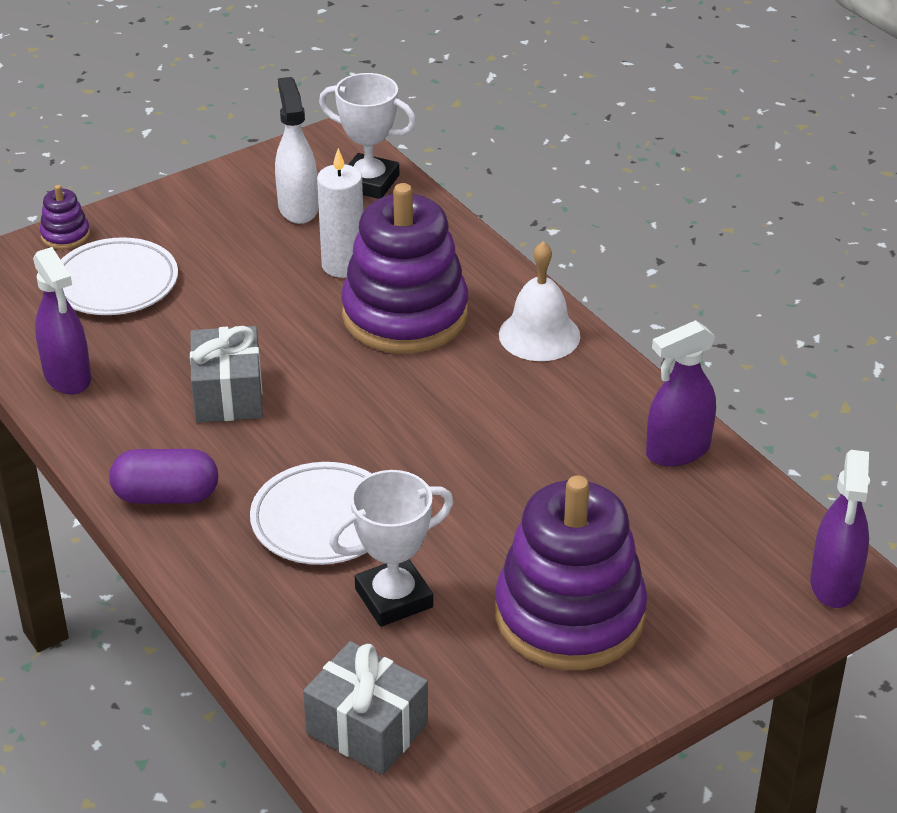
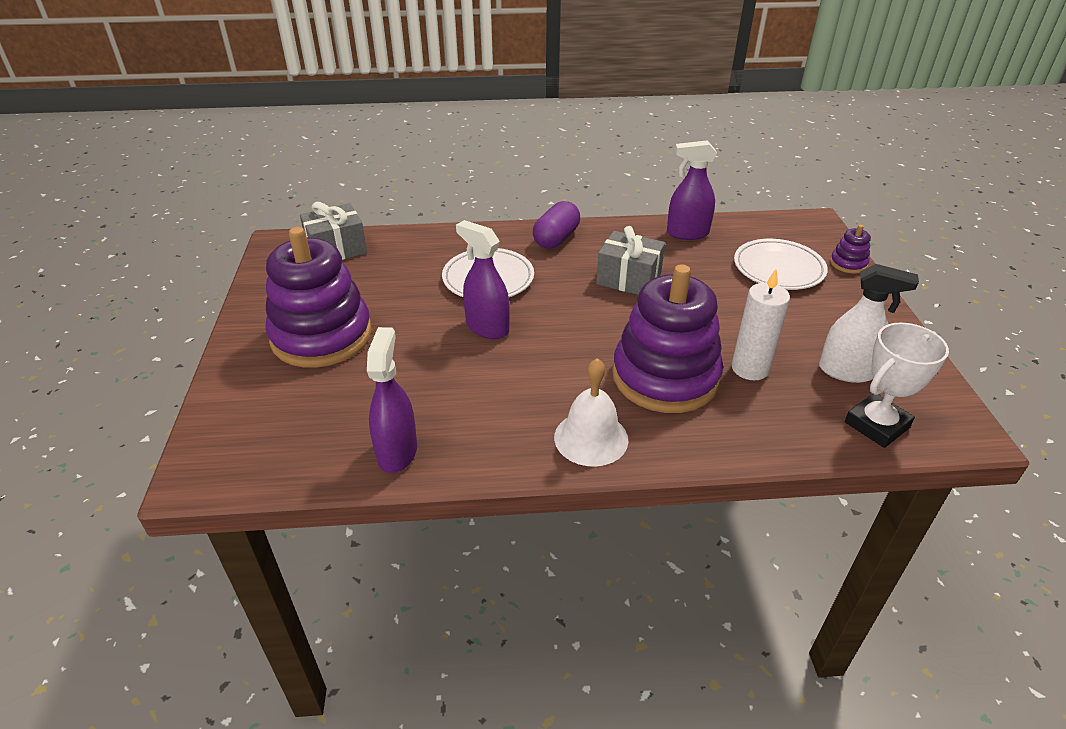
camera: 120 degrees right, 0 degrees up
white trophy [329,470,453,627] -> none
purple spray bottle [810,450,870,608] -> purple spray bottle moved to [456,220,510,339]

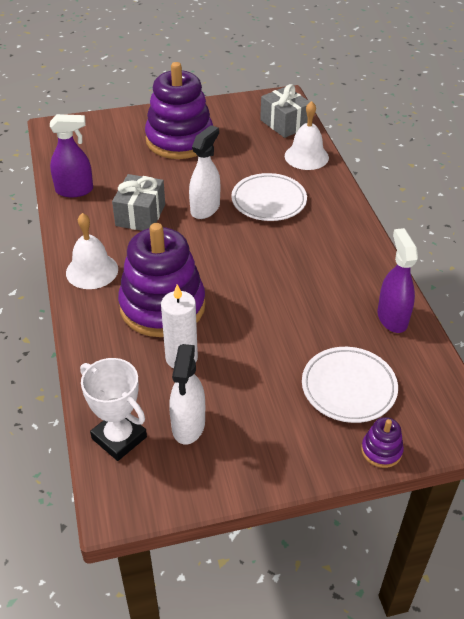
camera: 80 degrees right, 5 degrees up
purple spray bottle [456,220,510,339] -> white spray bottle [189,125,220,219]
purple capsule [533,201,580,249] -> none
grey gift [596,226,665,295] -> grey gift moved to [112,174,165,231]
none -> white bell [285,101,329,170]

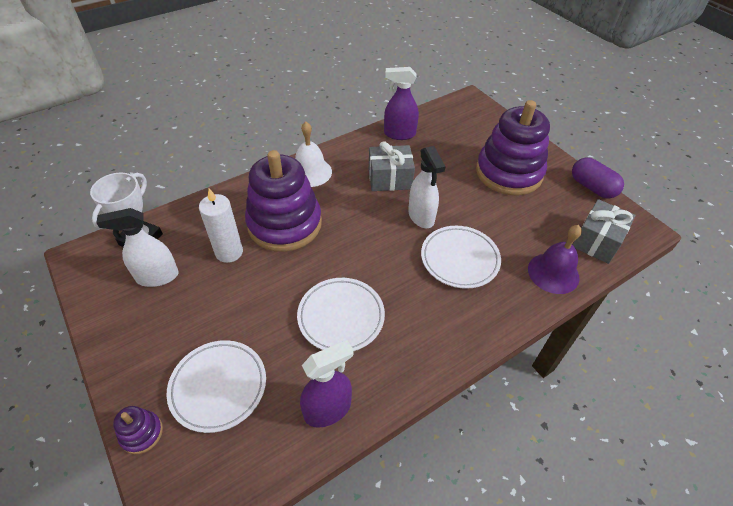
camera: 70 degrees right, 5 degrees up
purple spray bottle [50,114,93,197] -> purple spray bottle turned 120 degrees clockwise [384,67,419,140]
white spray bottle [189,125,220,219] -> white spray bottle turned 60 degrees clockwise [408,146,446,228]
white bell [285,101,329,170] -> purple bell [528,225,582,294]
none -> white plate [297,278,385,351]
none -> purple capsule [572,158,624,199]

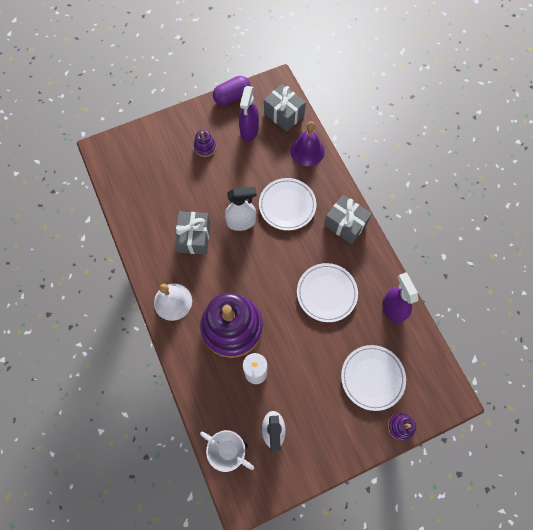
camera: 80 degrees left, 20 degrees up
purple spray bottle [384,67,419,140] -> purple spray bottle moved to [239,86,259,141]
purple stacking toy [476,100,550,196] -> purple stacking toy [194,130,216,157], size x0.41
none -> grey gift [324,195,372,244]

